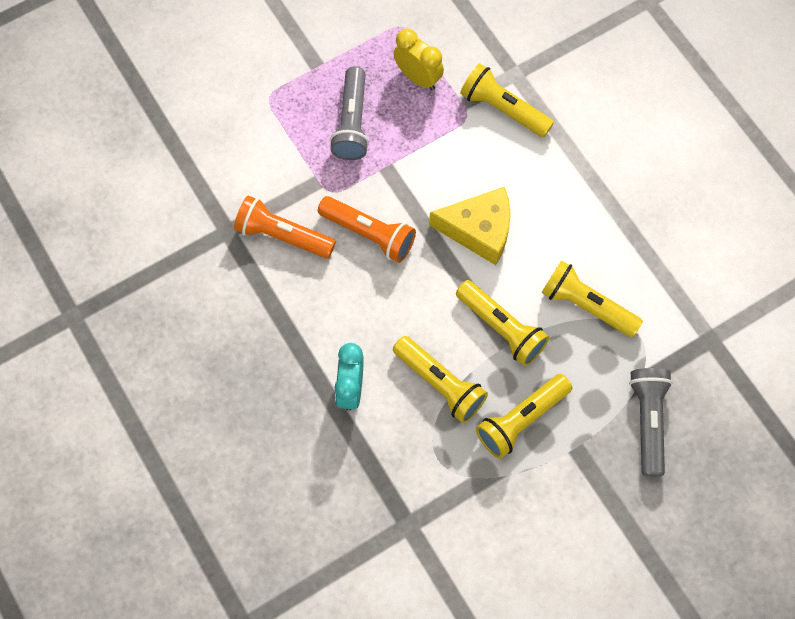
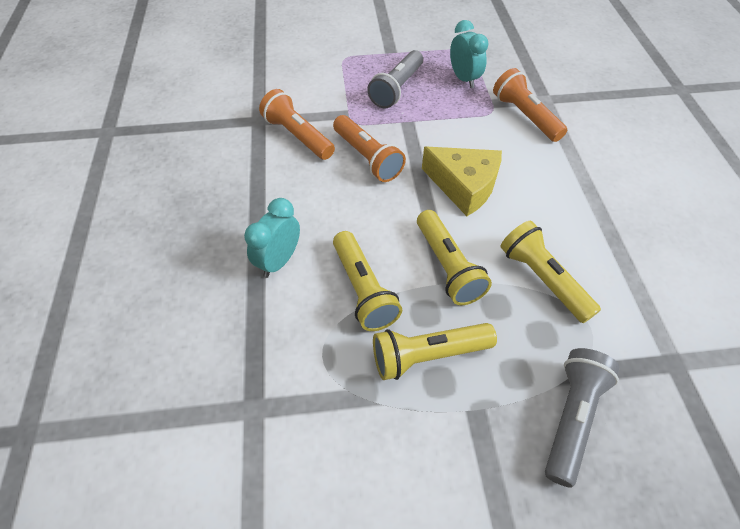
camera: 25 degrees right, 15 degrees down
yellow clock [393,29,444,90] -> turquoise clock [450,20,488,88]
yellow flashlight [460,63,554,137] -> orange flashlight [493,68,567,142]

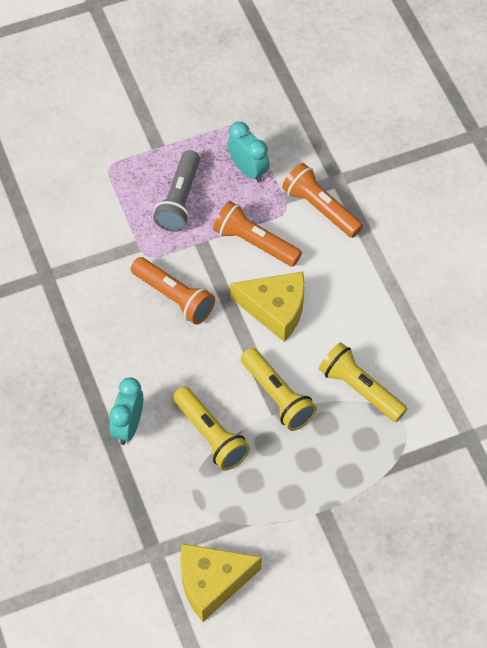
camera: 15 degrees left, 5 degrees up
orange flashlight [259,89,335,160] -> orange flashlight moved to [213,201,302,267]
yellow flashlight [373,323,497,380] -> none
grey flashlight [545,348,620,488] -> none
none -> yellow cheese [180,544,262,622]

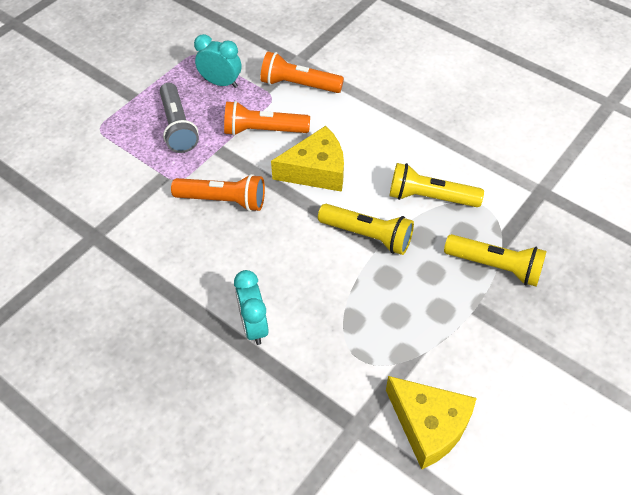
camera: 30 degrees left, 5 degrees down
yellow flashlight [173,386,250,471] -> yellow flashlight moved to [444,234,547,287]
yellow cheese [180,544,262,622] -> yellow cheese turned 90 degrees counterclockwise [386,376,477,469]

